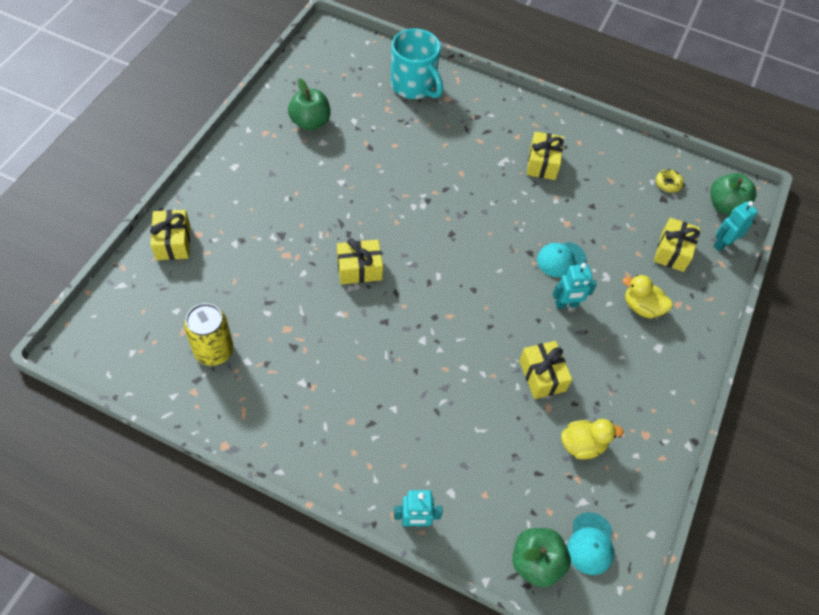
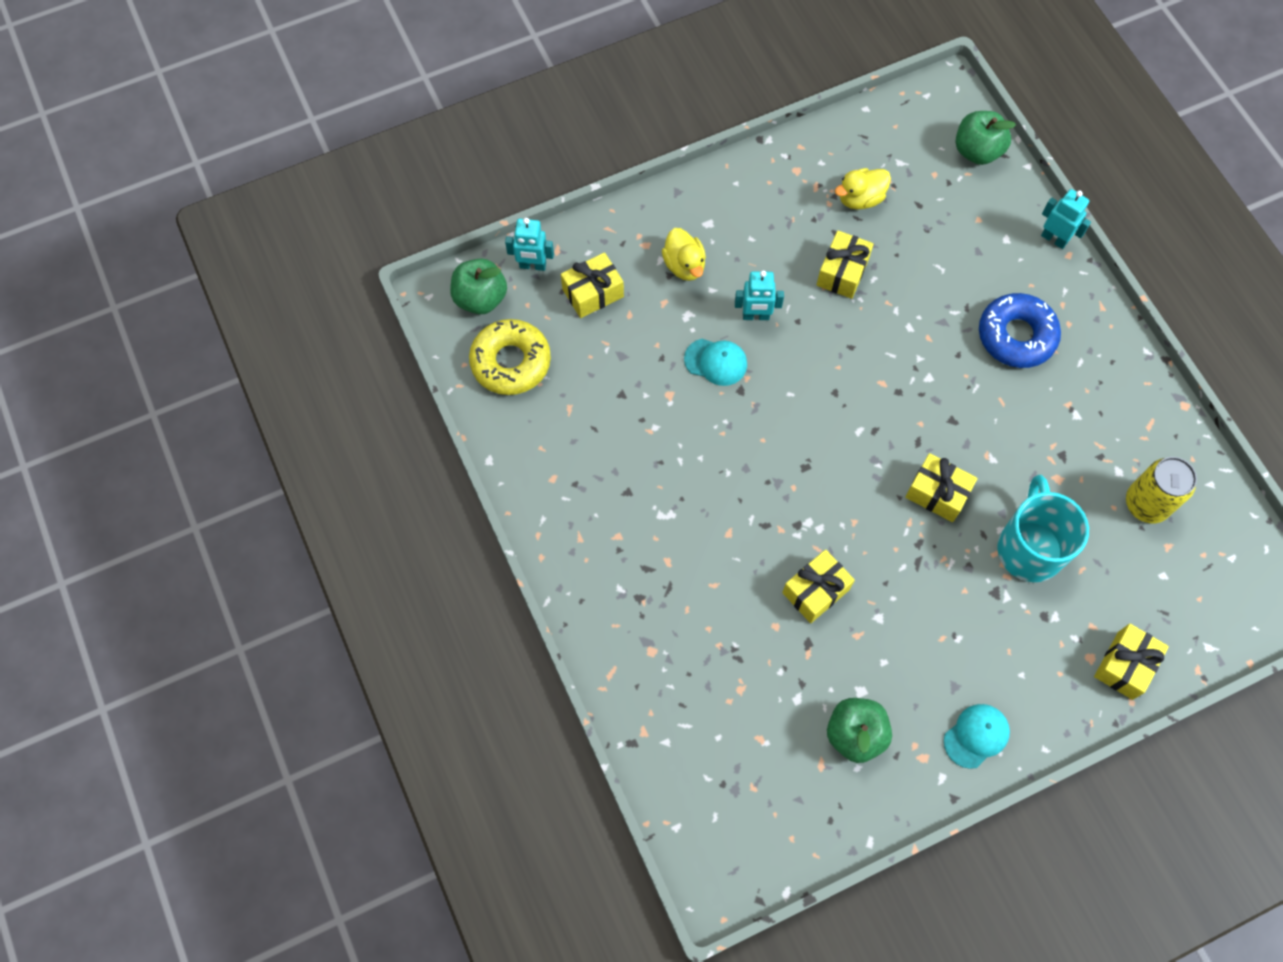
camera: 135 degrees left, 10 degrees up
turquoise mug [391,29,443,99] -> turquoise mug moved to [997,475,1089,582]
yellow gift [527,132,564,180] -> yellow gift moved to [782,549,855,623]
turquoise robot [553,263,597,309] -> turquoise robot turned 150 degrees clockwise [735,271,784,320]
yellow duck [561,419,624,459] -> yellow duck turned 60 degrees counterclockwise [835,168,891,210]
turquoise cap [567,512,614,575] -> turquoise cap moved to [944,704,1010,769]
yellow donut [656,169,684,193] -> yellow donut [469,319,551,395], size x2.18
none -> blue donut [979,293,1061,368]

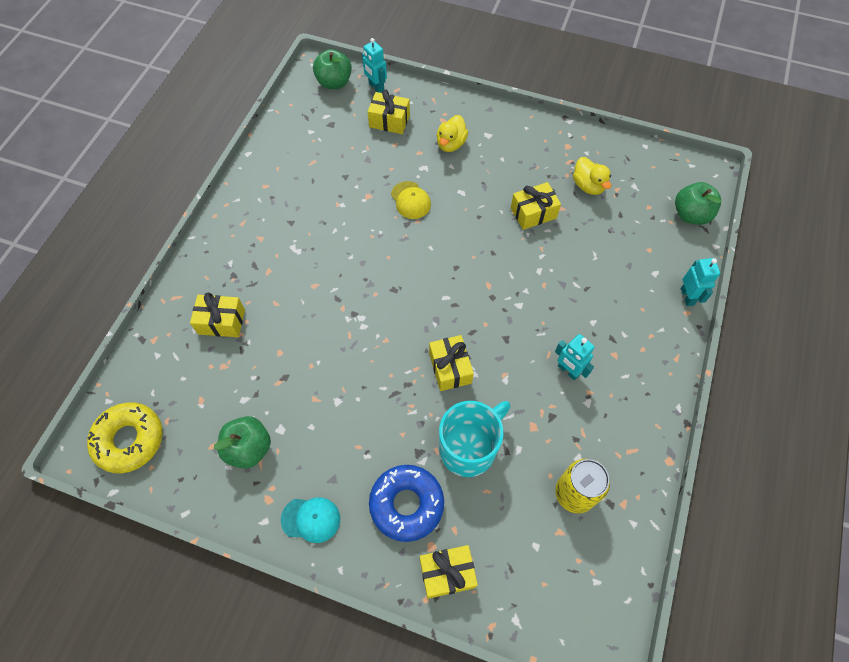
camera: 45 degrees right, 5 degrees down
yellow donut [469,319,551,395] -> yellow donut moved to [87,403,163,473]
turquoise cap [684,339,747,386] -> yellow cap [391,181,431,219]
turquoise robot [735,271,784,320] -> turquoise robot moved to [555,334,595,381]
yellow gift [782,549,855,623] -> yellow gift moved to [190,293,245,337]
yellow duck [835,168,891,210] -> yellow duck turned 135 degrees counterclockwise [573,157,611,195]
blue donut [979,293,1061,368] -> blue donut moved to [369,465,444,542]

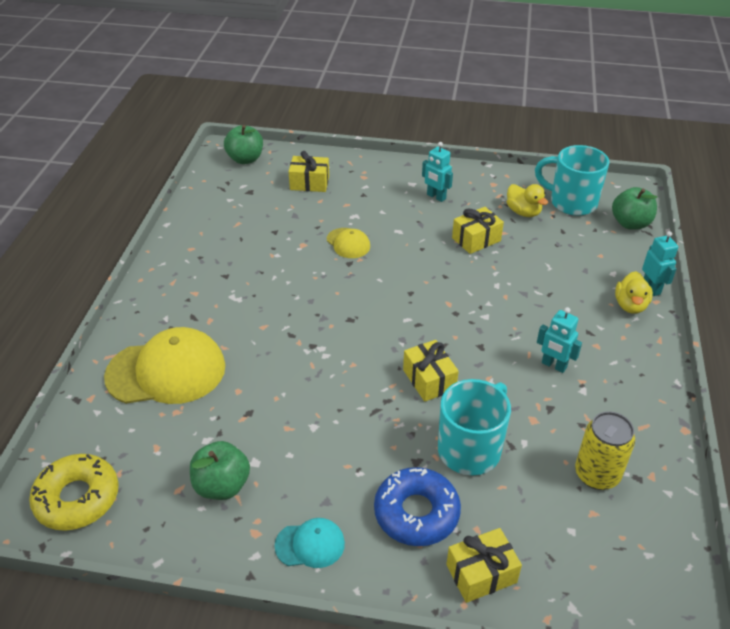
camera: 10 degrees left, 20 degrees down
yellow gift [190,293,245,337] -> yellow cap [104,327,225,404]
turquoise robot [362,38,387,93] -> turquoise robot moved to [422,142,453,202]
yellow duck [437,115,468,152] -> yellow duck moved to [615,271,653,314]
none -> turquoise mug [535,145,609,216]

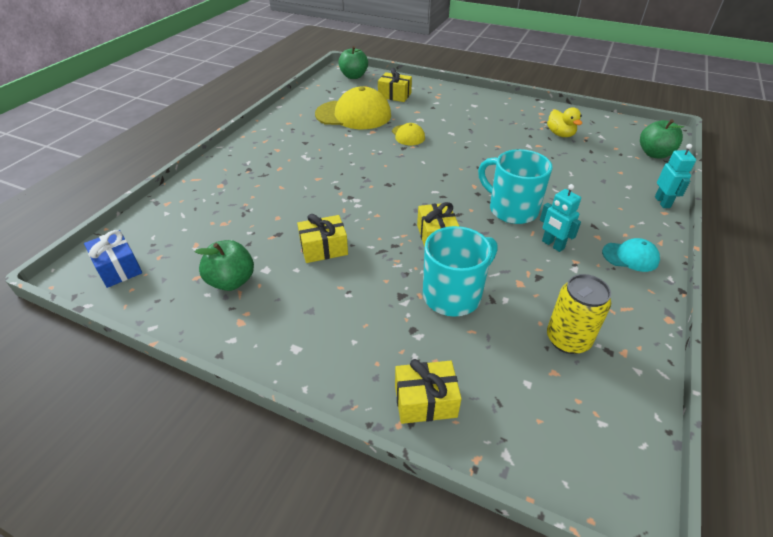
camera: 15 degrees right, 0 degrees up
yellow donut [29,454,119,531] -> blue gift [84,230,142,288]
yellow cap [104,327,225,404] -> yellow cap moved to [315,87,391,129]
turquoise cap [274,518,345,568] -> turquoise cap moved to [602,238,660,272]
blue donut [374,467,461,546] -> none
turquoise robot [422,142,453,202] -> none
yellow gift [452,207,504,254] -> yellow gift moved to [297,214,348,263]
turquoise mug [535,145,609,216] -> turquoise mug moved to [478,149,552,224]
yellow duck [615,271,653,314] -> none

